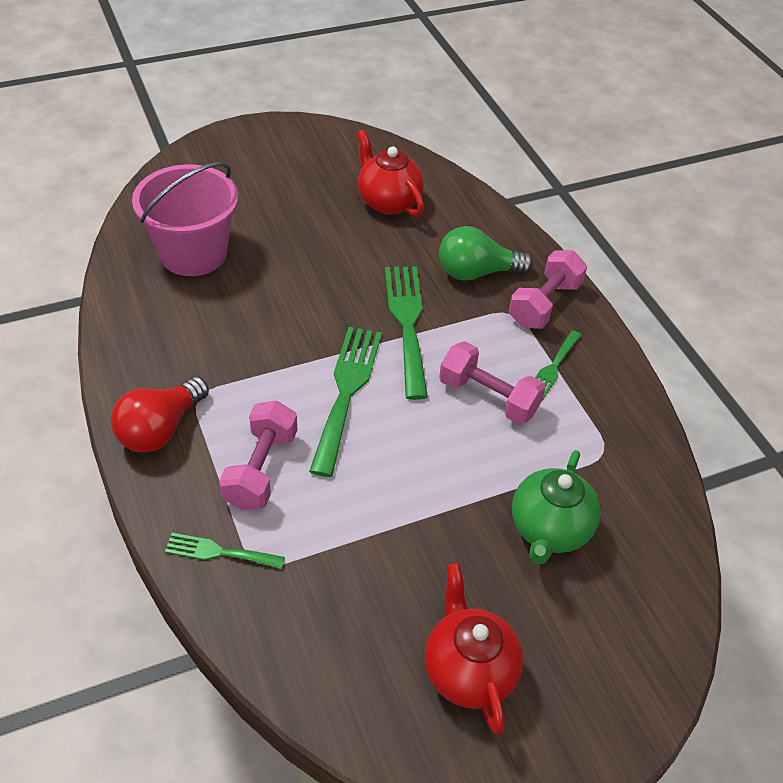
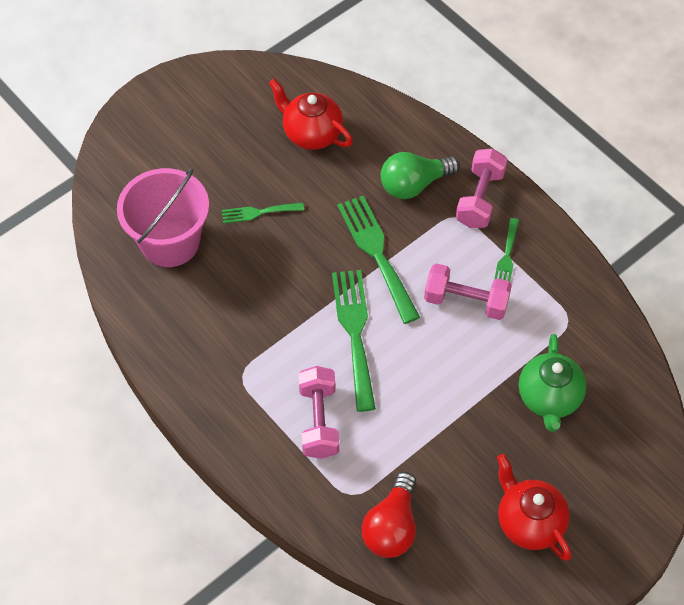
camera: 15 degrees left, 10 degrees up
red light bulb [111,377,209,453] -> red light bulb moved to [361,472,416,558]
green fork [165,533,285,569] -> green fork moved to [222,203,304,224]

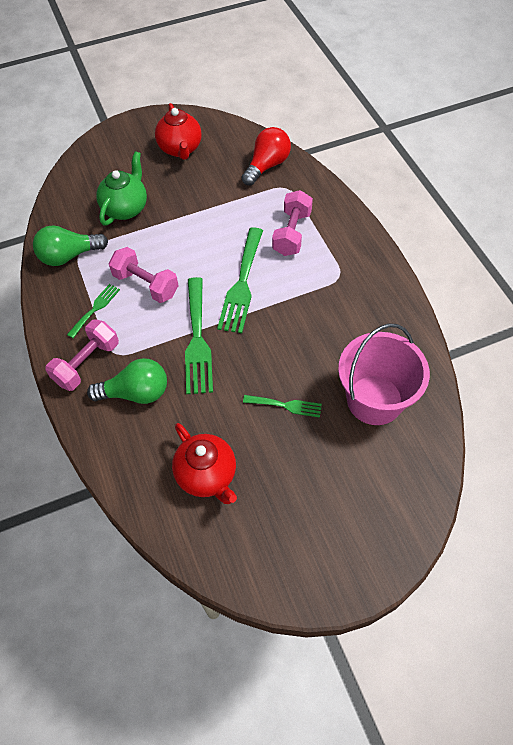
camera: 160 degrees left, 0 degrees up
none -> green light bulb [33,225,108,266]

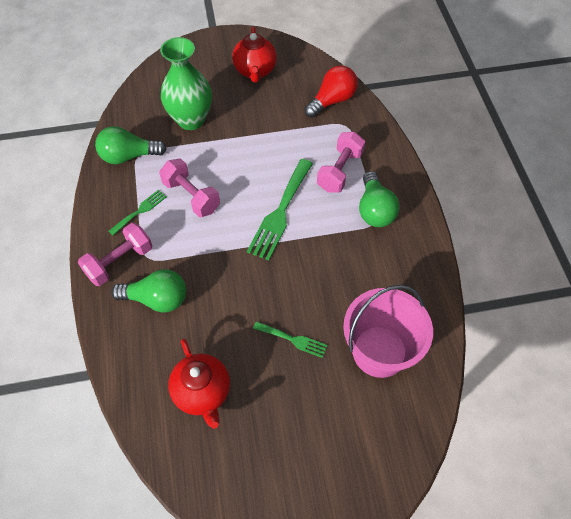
camera: 10 degrees right, 0 degrees up
green teapot [96,151,147,226] -> green vase [160,37,212,130]
green fork [185,277,213,394] -> none
none -> green light bulb [359,171,399,227]

